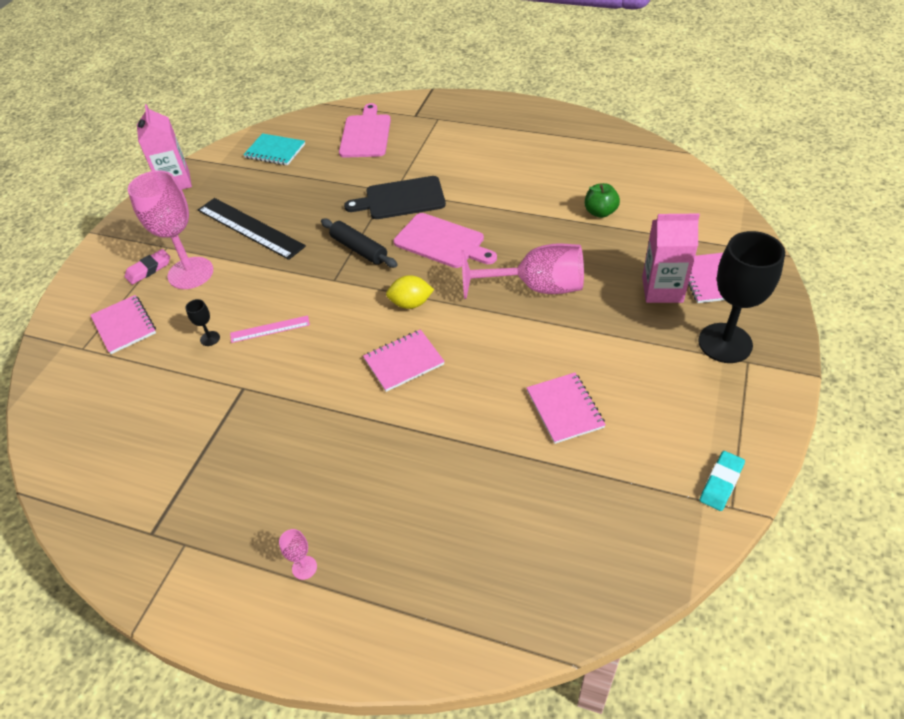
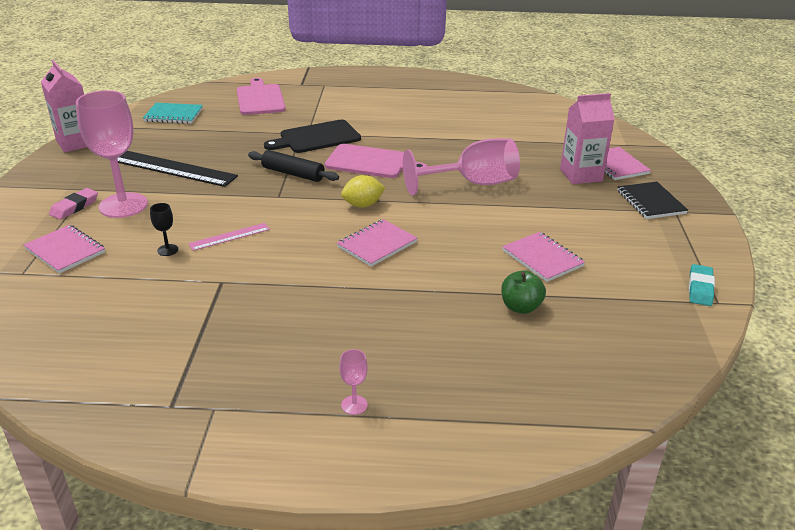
camera: 20 degrees left, 15 degrees down
green apple [585,183,620,218] -> green apple moved to [501,270,546,314]
black goblet [698,231,785,363] -> black notebook [618,182,688,219]

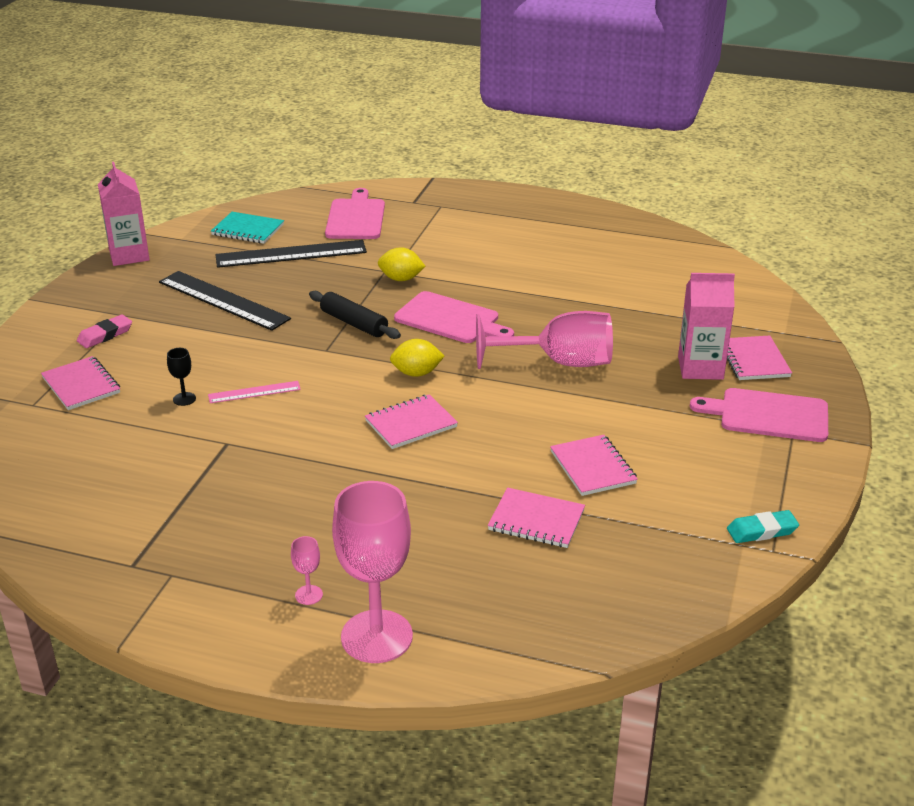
camera: 15 degrees right, 0 degrees up
pink goblet [76,90,148,218] -> pink goblet moved to [332,481,413,663]
black cutting board [264,120,361,153] -> yellow lemon [378,247,426,281]
green apple [501,270,546,314] -> pink notebook [488,487,585,548]
black notebook [618,182,688,219] -> pink cutting board [690,388,828,442]
turquoise eraser [689,264,715,306] -> turquoise eraser turned 45 degrees clockwise [727,510,799,543]
none -> black ruler [215,240,367,268]

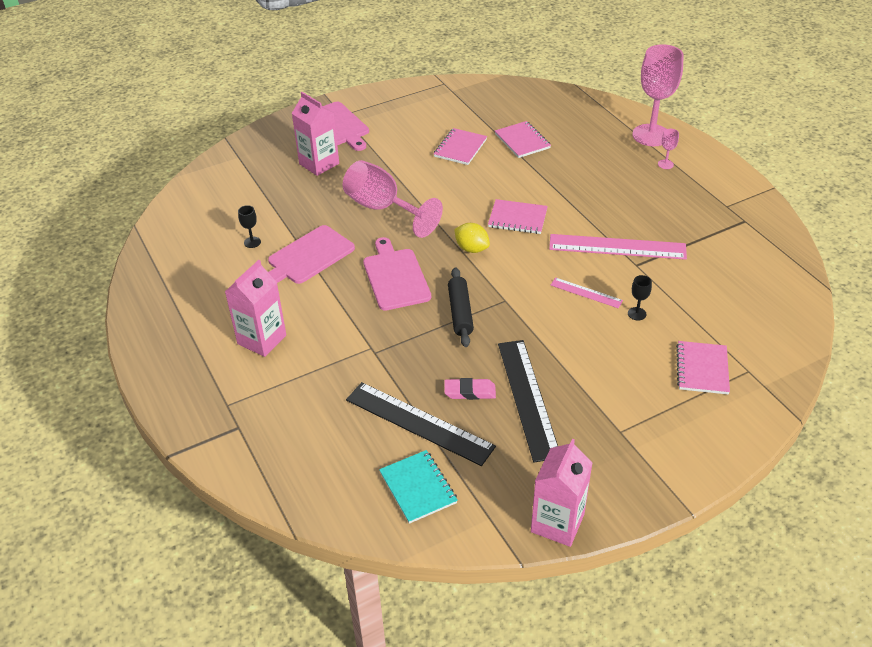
camera: 135 degrees left, 10 degrees up
pink eraser [77,314,132,348] -> pink eraser moved to [444,378,496,400]
pink cutting board [325,188,385,239] -> pink cutting board moved to [268,225,355,284]
yellow lemon [378,247,426,281] -> none
pink notebook [727,335,792,380] -> none
turquoise eraser [727,510,799,543] -> none
none -> pink carton [225,260,286,357]
none -> black goblet [238,205,261,248]
none -> pink ruler [549,234,687,260]

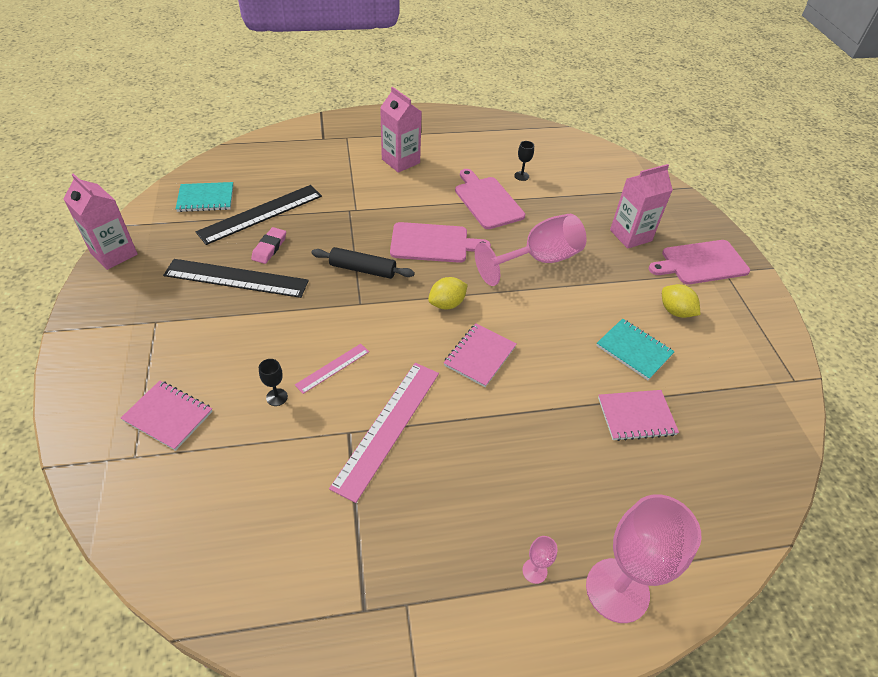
camera: 105 degrees right, 5 degrees up
pink notebook [434,128,487,165] -> turquoise notebook [596,318,675,380]
none -> yellow lemon [662,284,700,318]

